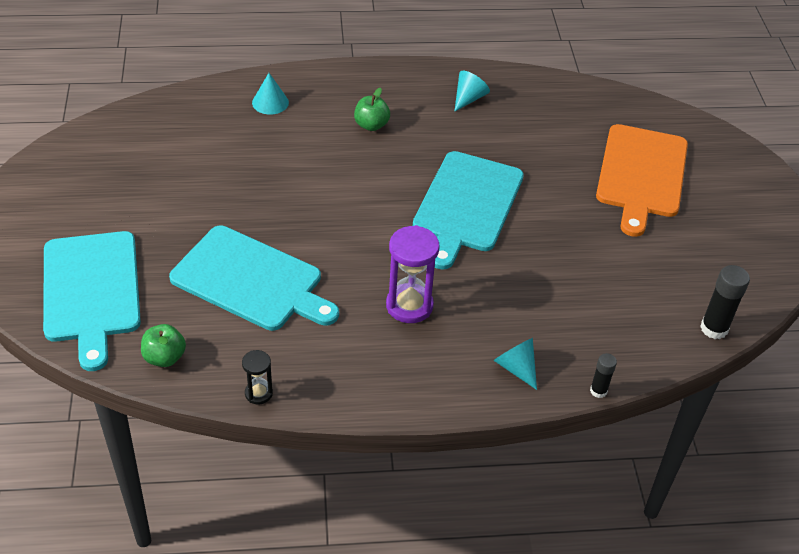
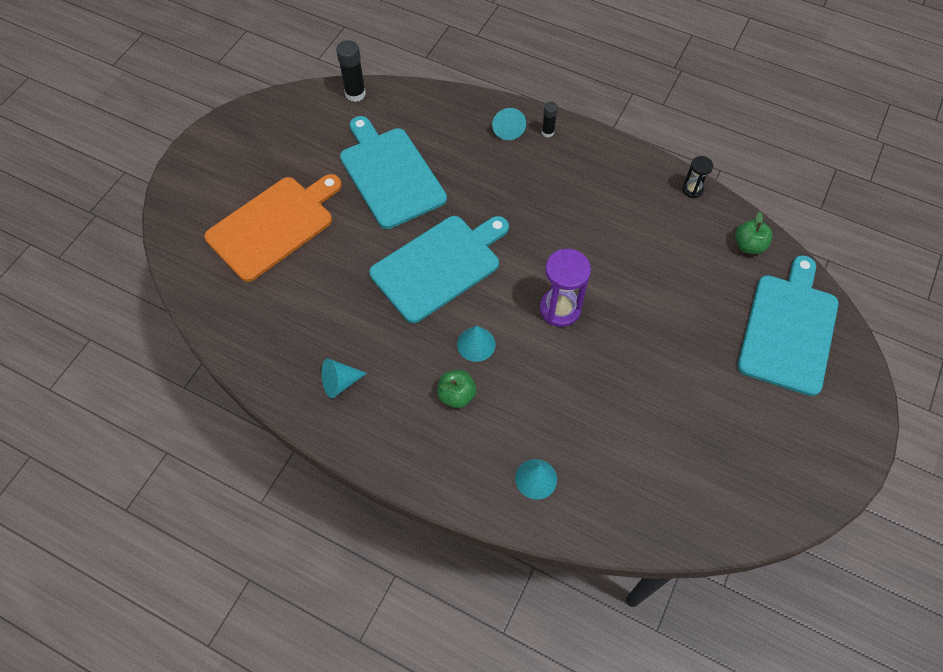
camera: 145 degrees left, 15 degrees up
turquoise cutting board [169,226,339,331] -> turquoise cutting board moved to [340,116,447,229]
purple hourglass [386,225,440,323] -> purple hourglass moved to [540,249,591,327]
black glue stick [590,353,617,398] -> black glue stick moved to [542,102,558,137]
none -> turquoise cone [457,326,496,362]

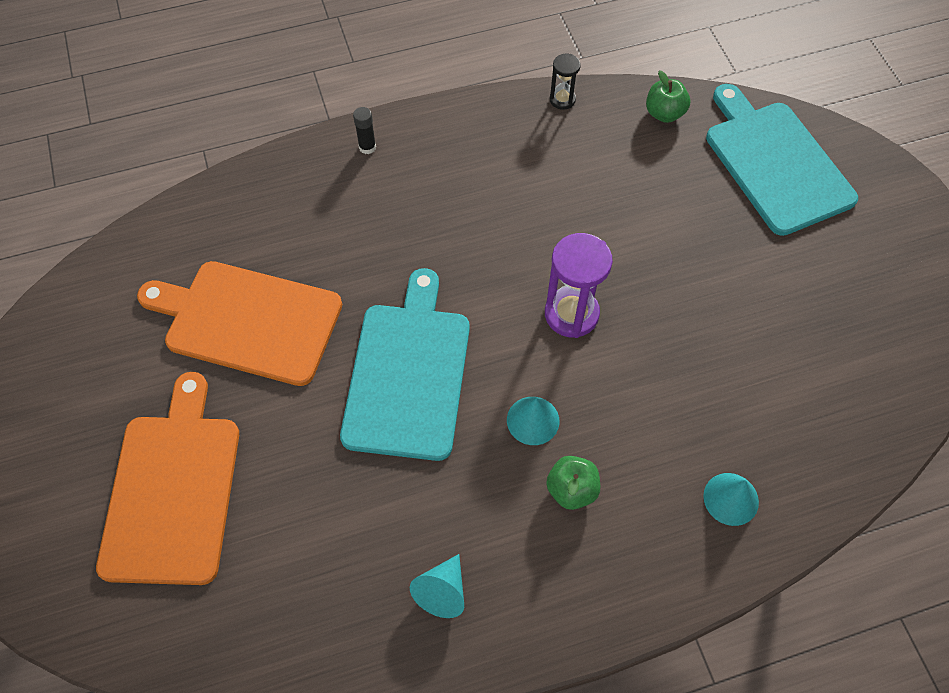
camera: 45 degrees left, 0 degrees up
black glue stick [336,40,366,102] -> none
turquoise cutting board [340,116,447,229] -> orange cutting board [137,261,342,386]
turquoise cone [492,108,526,140] -> none

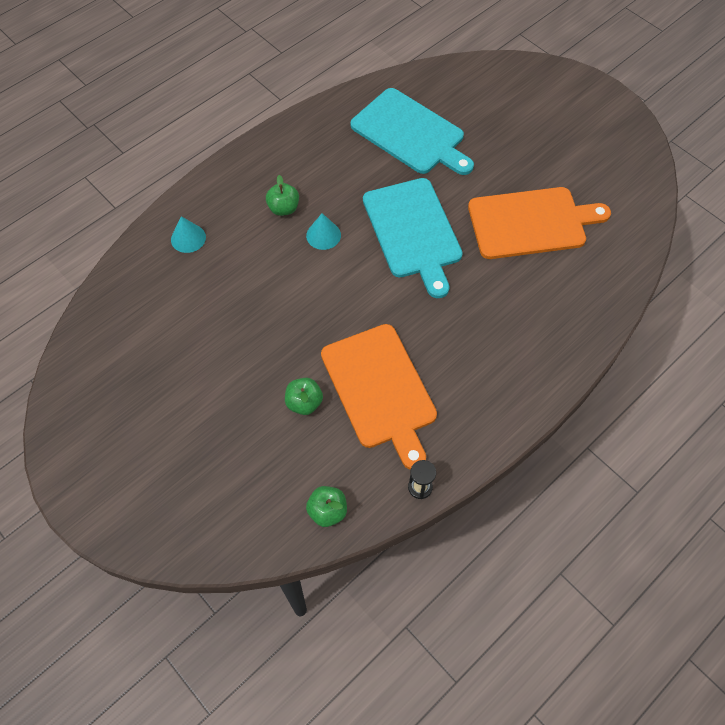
camera: 155 degrees right, 0 degrees up
orange cutting board [96,372,239,585] -> orange cutting board moved to [321,324,437,470]
black glue stick [353,107,376,154] -> none
turquoise cone [410,554,464,618] -> none
purple hourglass [545,233,613,338] -> none
turquoise cutting board [706,84,858,236] -> turquoise cutting board moved to [350,88,474,175]
none -> green apple [285,378,323,415]

